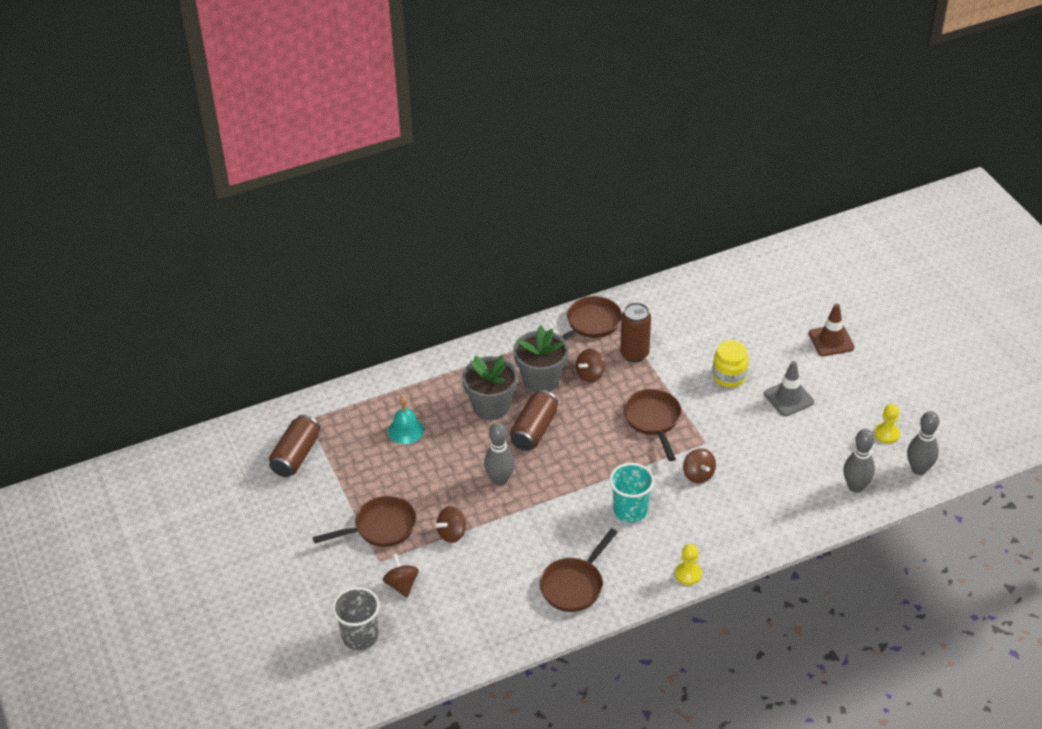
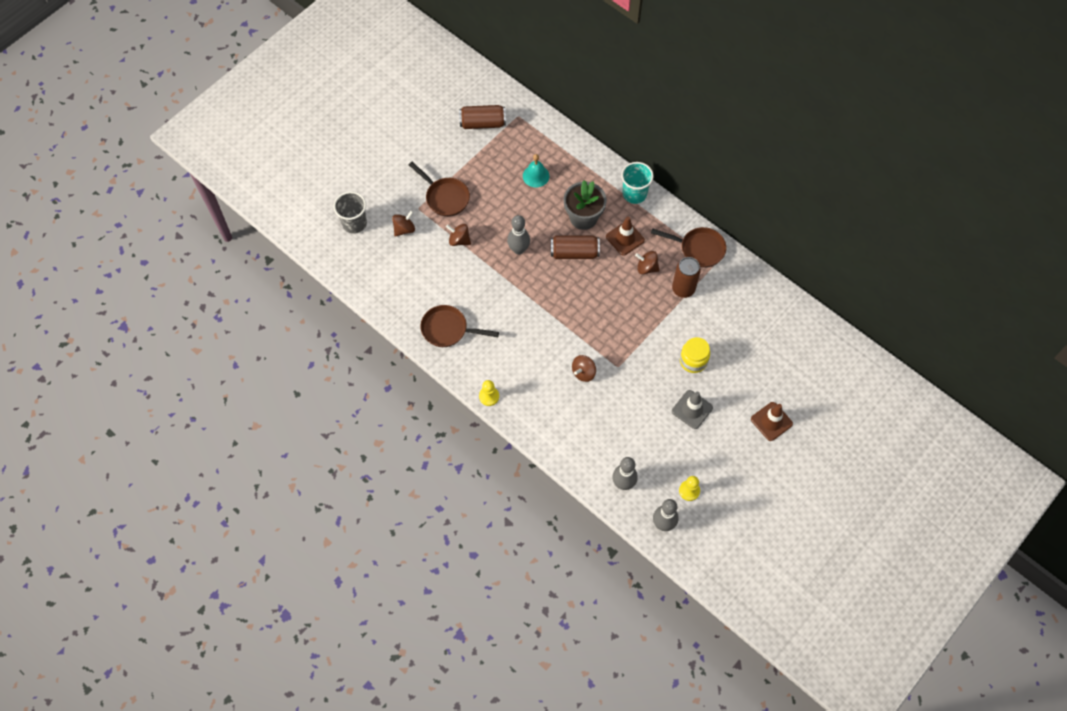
camera: 65 degrees right, 20 degrees up
grey flower pot [513,326,568,393] -> brown traffic cone [606,217,645,256]
turquoise cup [609,463,654,523] -> turquoise cup moved to [621,162,654,204]
brown pan [623,389,681,461] -> none

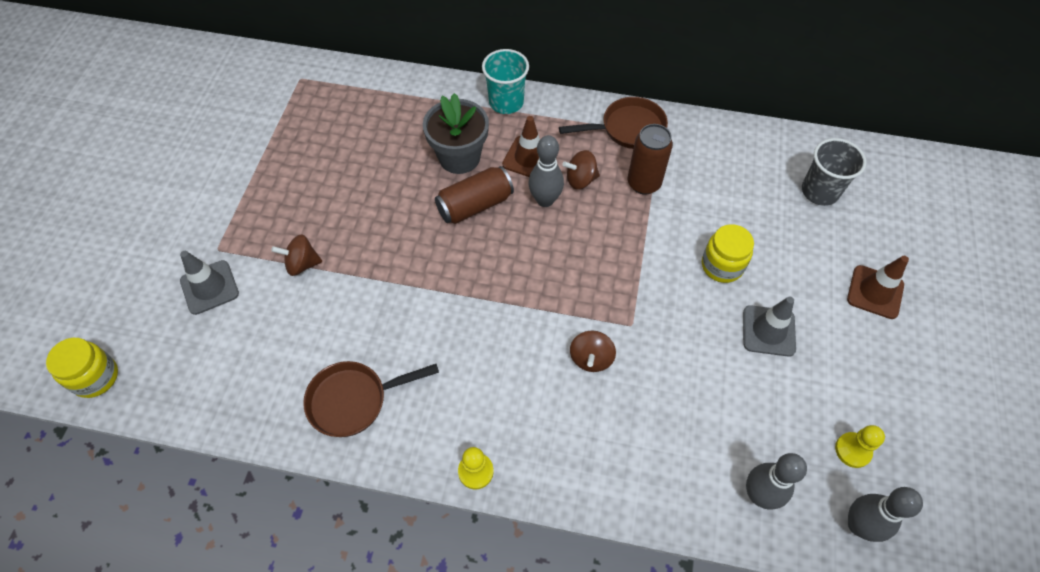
camera: 30 degrees left, 5 degrees down
grey cup [334,192,367,234] -> grey cup moved to [802,138,867,206]
brown spinning top [392,211,415,237] -> grey traffic cone [180,251,239,315]
brown pan [409,162,470,217] -> none
brown can [459,105,506,129] -> none
grey bowling pin [507,215,530,255] -> grey bowling pin moved to [529,135,564,207]
turquoise bell [523,154,549,187] -> none
none -> yellow jar [46,338,118,398]

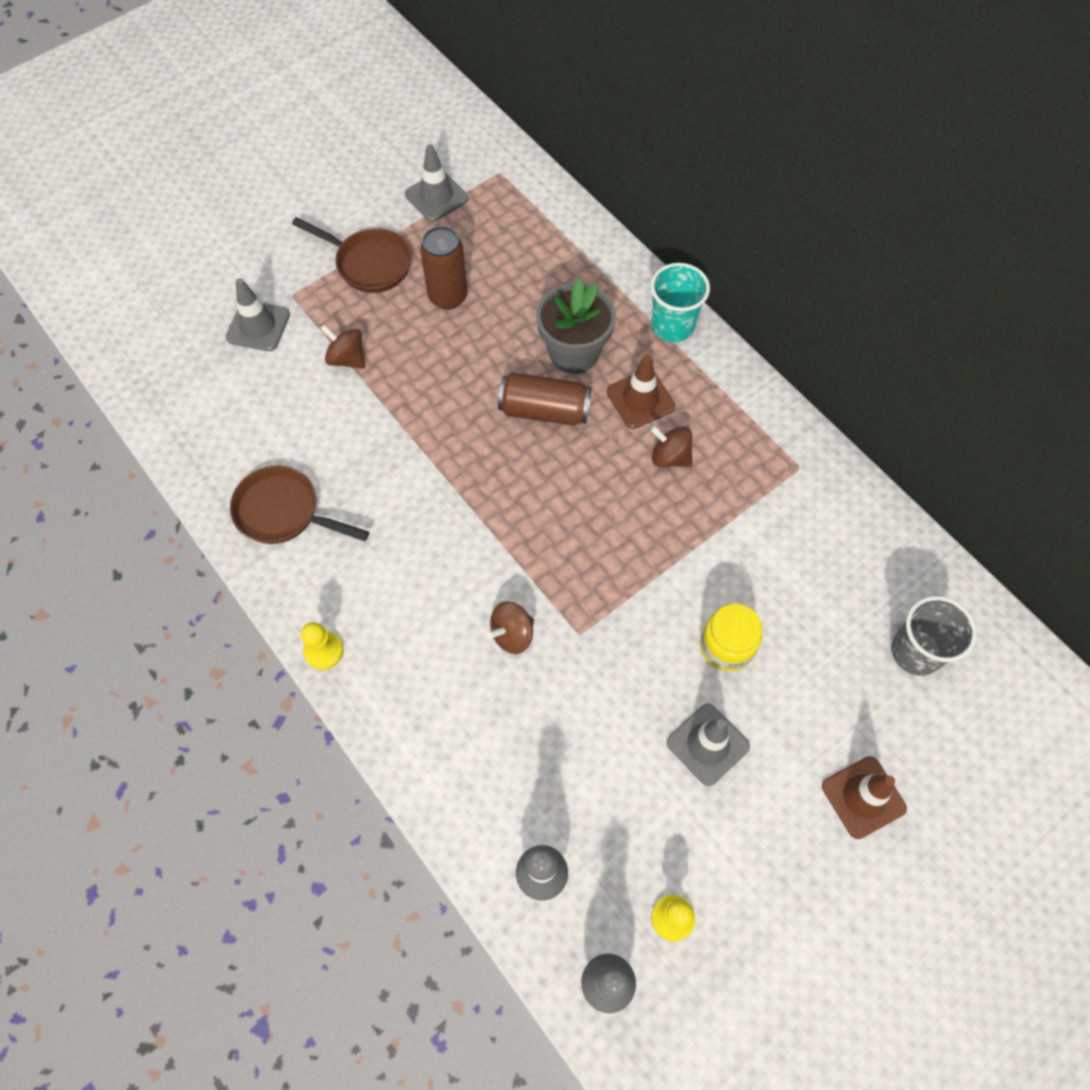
camera: 40 degrees right, 5 degrees up
yellow jar [46,338,118,398] -> none
grey bowling pin [529,135,564,207] -> none
brown pan [559,97,668,149] -> brown pan moved to [292,217,412,293]
brown can [628,124,673,195] -> brown can moved to [420,226,468,310]
none -> grey traffic cone [405,144,468,222]

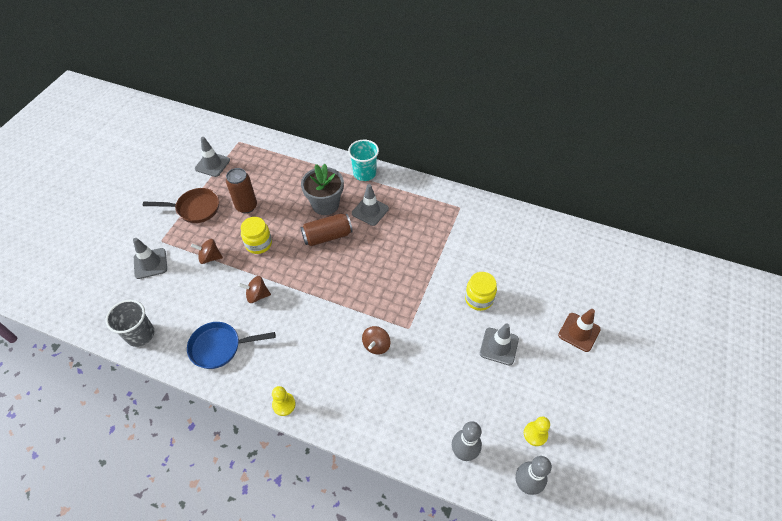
camera: 30 degrees left, 10 degrees down
brown pan [230,466,369,544] -> blue pan [187,322,275,369]
brown traffic cone [607,355,675,429] -> grey traffic cone [352,184,389,226]
brown spinning top [650,426,693,467] -> brown spinning top moved to [238,276,271,303]
grey cup [891,596,977,676] -> grey cup moved to [106,299,154,347]
none -> yellow jar [241,217,272,254]

